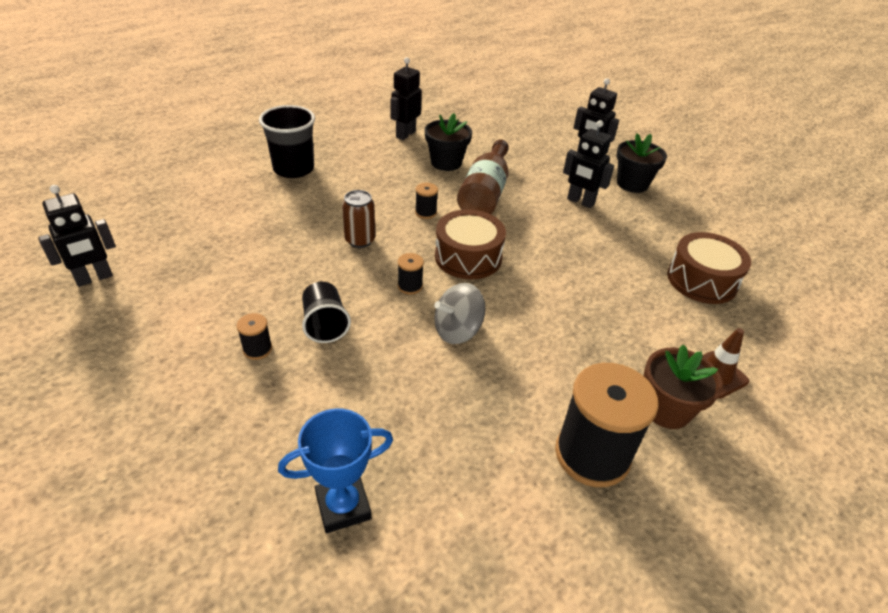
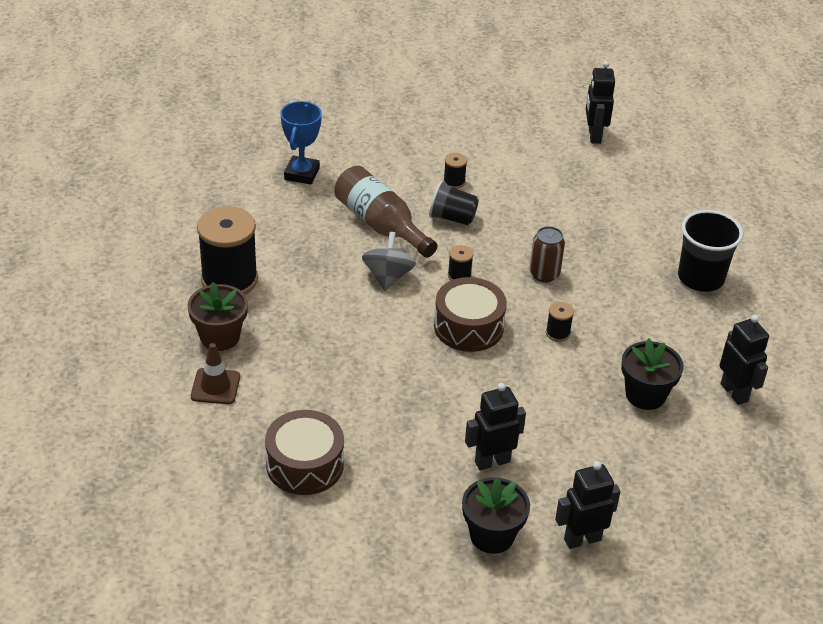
camera: 125 degrees right, 0 degrees up
brown bottle [457,139,509,214] -> brown bottle moved to [334,166,438,258]

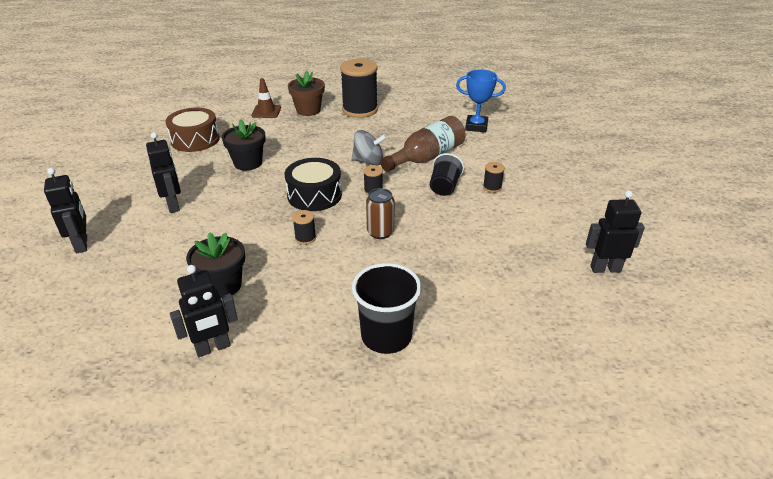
camera: 90 degrees right, 5 degrees down
brown drum [434,277,507,352] -> black drum [285,158,342,211]
black flower pot [462,477,530,554] -> black flower pot moved to [222,119,265,171]

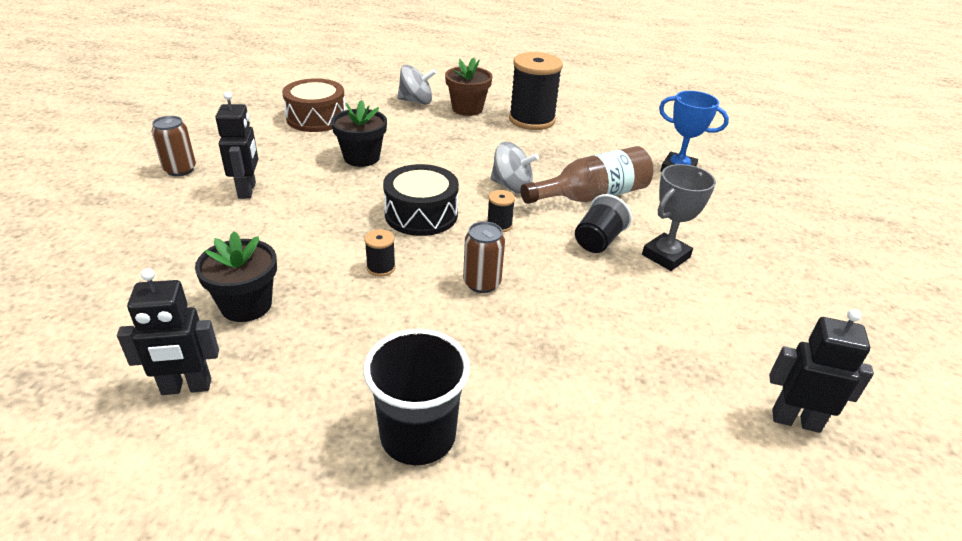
camera: 15 degrees right, 0 degrees up
black robot [44,168,87,253] -> none
brown traffic cone [251,78,281,118] -> grey spinning top [397,65,436,104]
black spool [483,162,505,193] -> grey trophy [642,164,716,271]
none -> brown can [152,116,196,176]

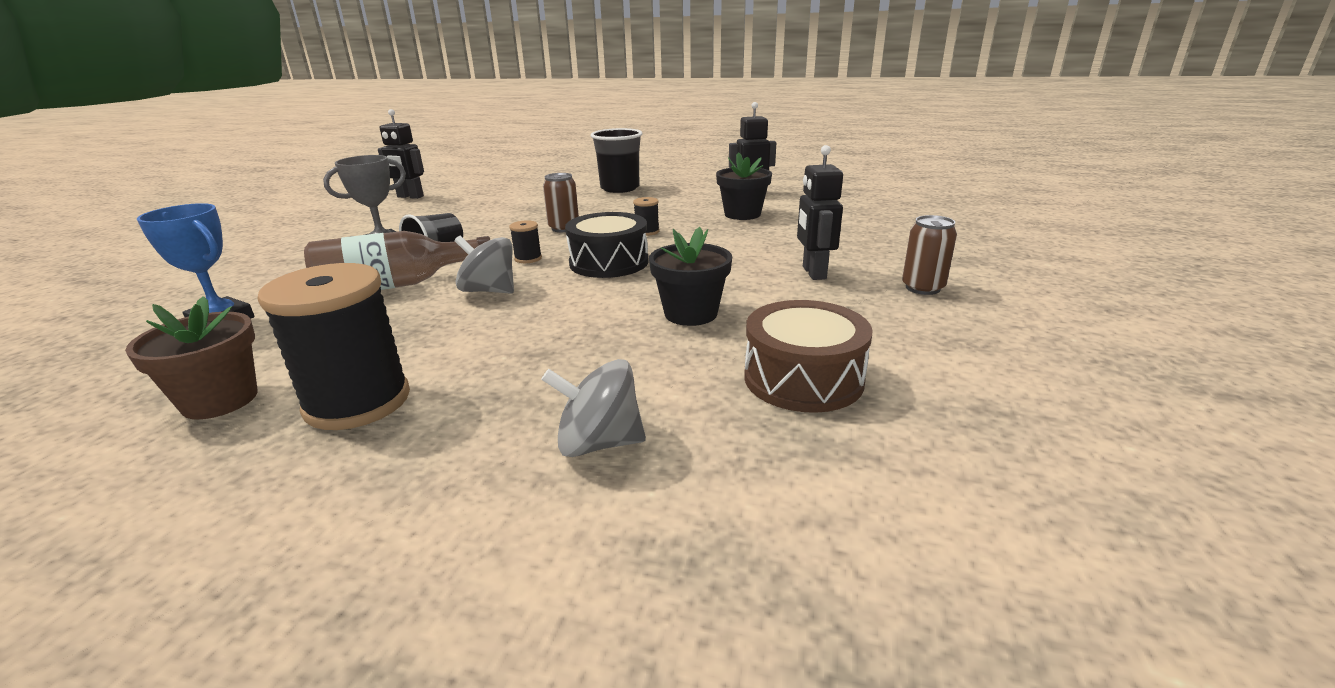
camera: 175 degrees left, 10 degrees down
brown flower pot [445,58,493,116] -> brown flower pot moved to [125,296,258,419]

